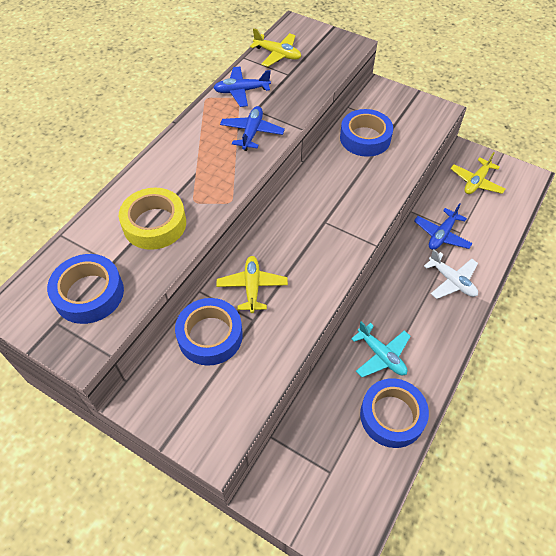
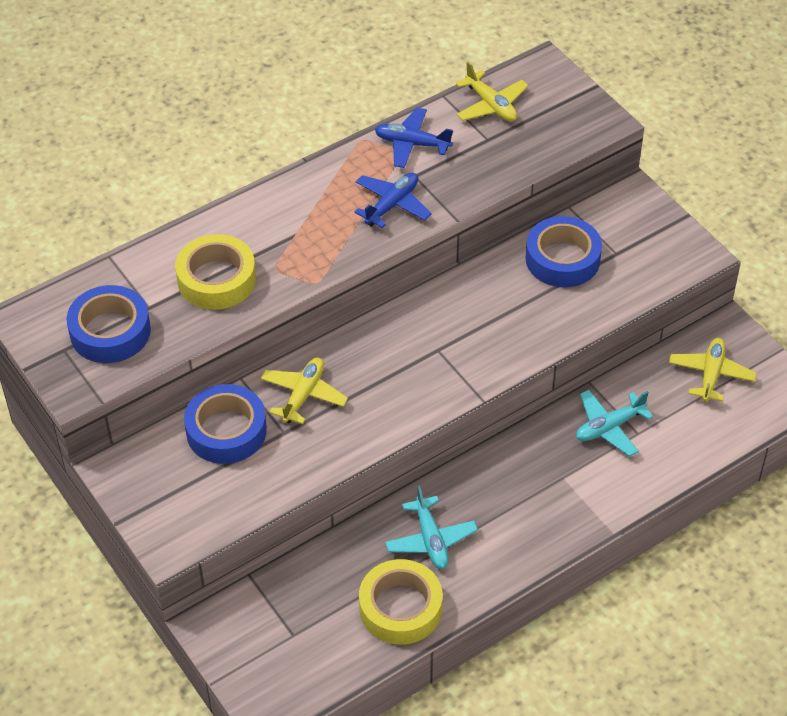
camera: 25 degrees right, 5 degrees down
blue tape [360,378,429,448] -> yellow tape [359,559,443,645]
blue plane [414,203,473,250] -> turquoise plane [576,390,653,457]
white plane [424,249,478,299] -> none
yellow plane [450,152,506,194] -> yellow plane turned 135 degrees clockwise [669,338,757,402]

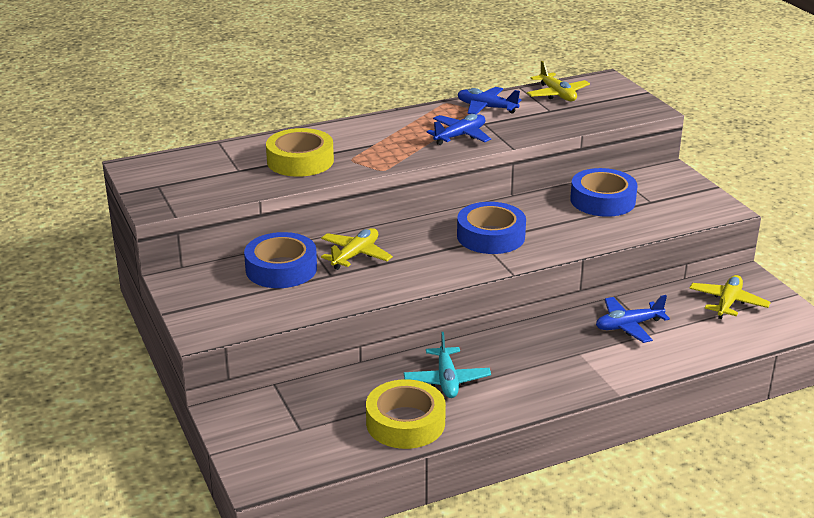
camera: 10 degrees right, 20 degrees down
blue tape [67,285,151,363] -> blue tape moved to [457,202,526,254]
turquoise plane [576,390,653,457] -> blue plane [596,295,670,343]

